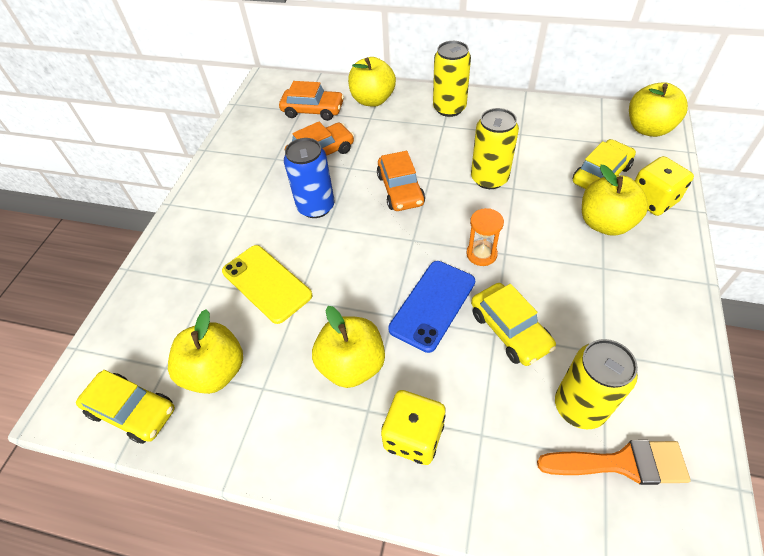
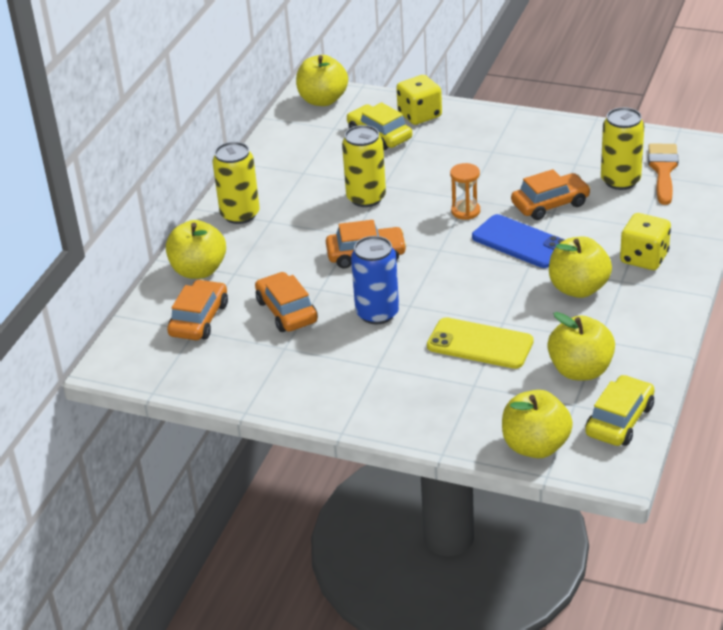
camera: 85 degrees left, 15 degrees down
yellow phone [222,245,312,324] -> yellow phone turned 60 degrees clockwise [427,317,534,369]
yellow car [471,283,556,366] -> orange car [511,169,591,220]
yellow apple [582,165,648,236] -> yellow apple moved to [502,390,573,458]

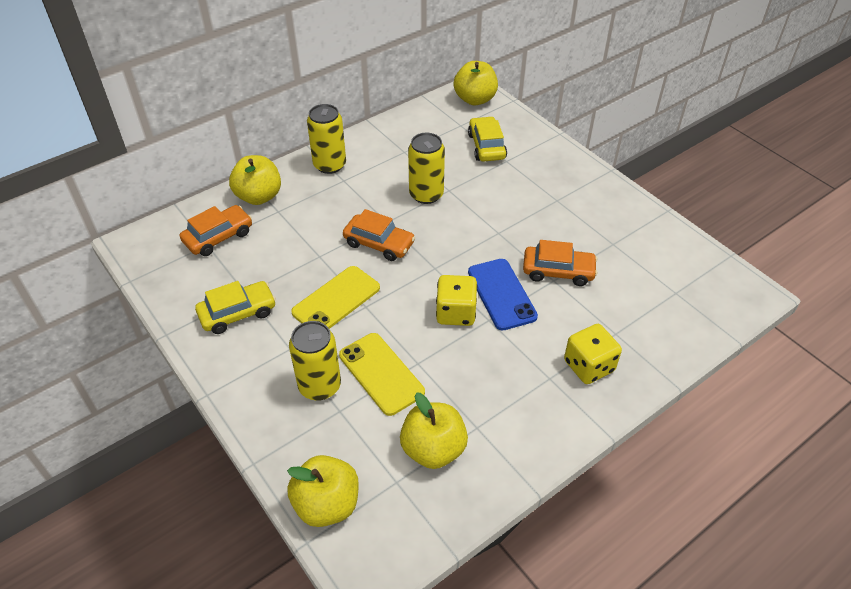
camera: 30 degrees right, 10 degrees up
orange car [255,272,318,332] -> none
blue can [351,236,399,324] -> yellow phone [291,266,380,329]
yellow dice [396,75,442,125] -> yellow dice moved to [436,275,477,326]
orange hourglass [450,163,480,220] -> none
yellow apple [549,237,612,298] -> none
yellow car [585,375,654,446] -> yellow car moved to [195,281,276,334]
yellow can [601,107,644,190] -> yellow can moved to [289,321,341,400]
orange brush [648,143,679,205] -> none

